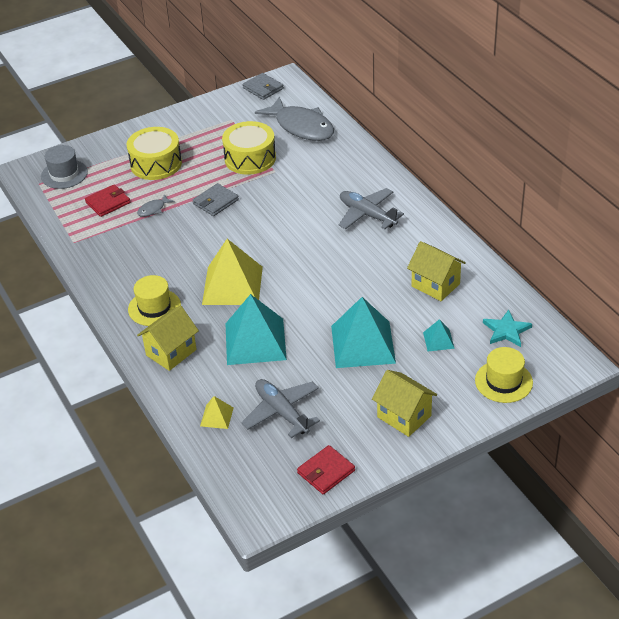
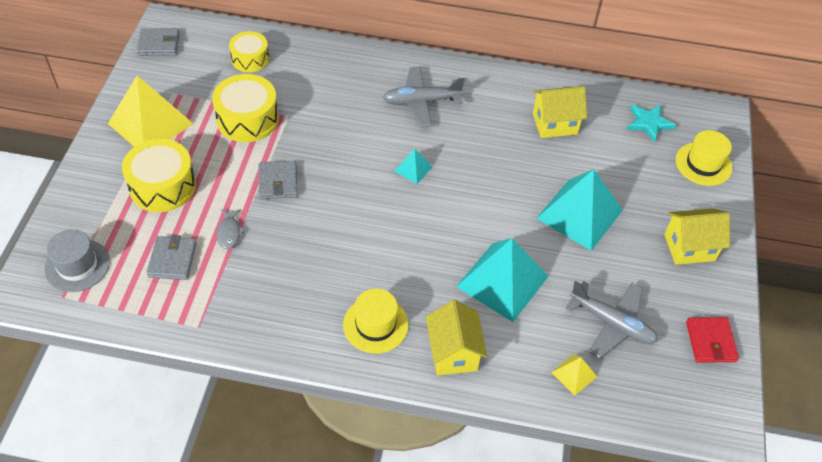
camera: 55 degrees left, 10 degrees up
red wallet [85,184,130,217] -> grey wallet [147,235,197,280]
yellow pyramid [202,239,263,305] -> yellow pyramid moved to [108,76,193,147]
grey plane [241,379,320,438] -> grey plane turned 150 degrees counterclockwise [565,281,658,358]
grey fish [255,96,334,141] -> yellow drum [229,31,269,72]
turquoise pyramid [423,319,455,351] -> turquoise pyramid moved to [394,149,433,184]

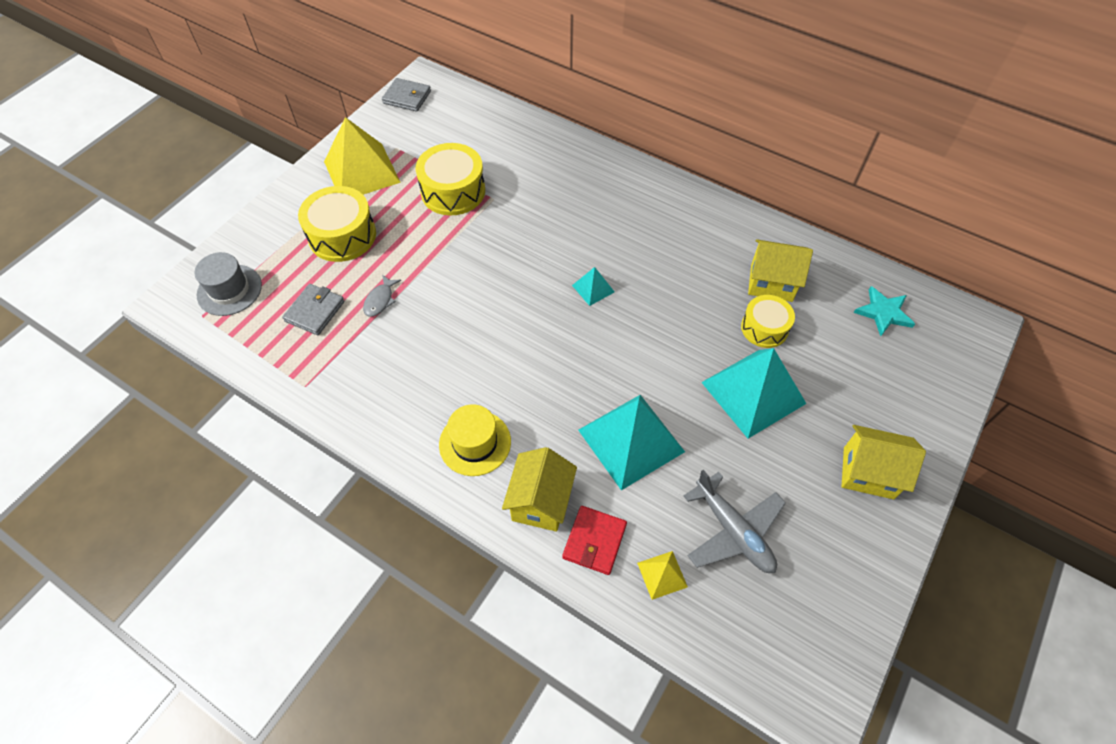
camera: 25 degrees right, 5 degrees up
yellow drum [229,31,269,72] -> yellow drum moved to [741,295,795,348]
grey wallet [259,161,298,199] -> none
grey plane [383,67,465,127] -> none
yellow hat [676,130,733,186] -> none
red wallet [686,317,739,363] -> red wallet moved to [562,506,627,575]

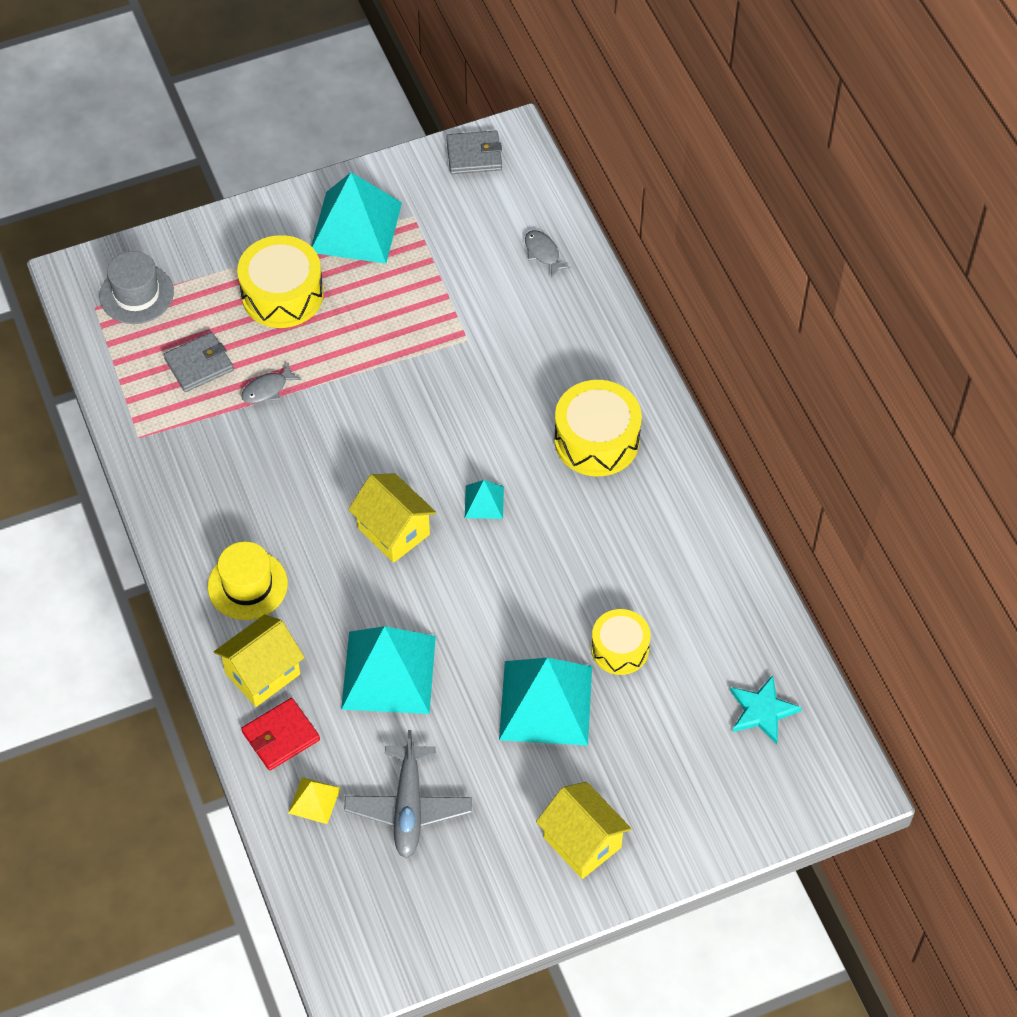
camera: 35 degrees right, 0 degrees up
yellow pyramid [324,117,401,195] -> turquoise pyramid [311,172,402,264]
grey wallet [382,78,431,112] -> grey wallet turned 60 degrees counterclockwise [446,131,502,174]
yellow drum [416,143,485,216] -> yellow drum moved to [554,380,642,476]
yellow house [748,239,813,302] -> yellow house moved to [348,473,436,563]
none -> grey fish [525,230,571,277]

